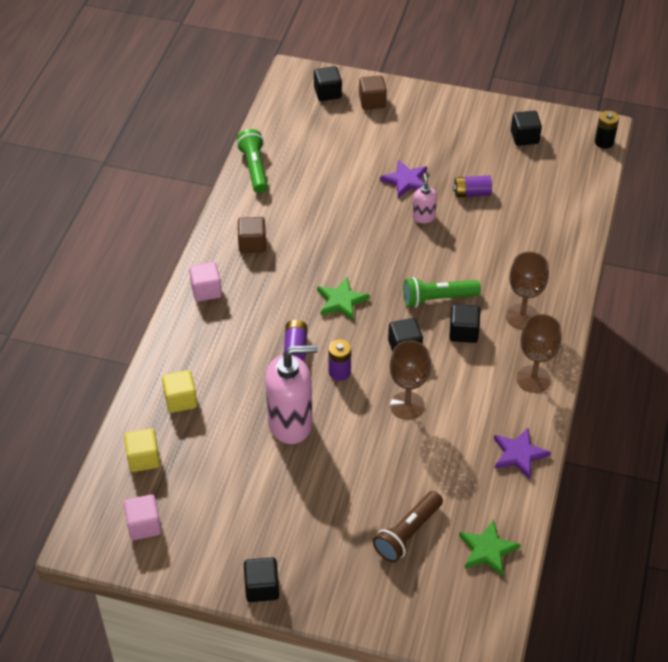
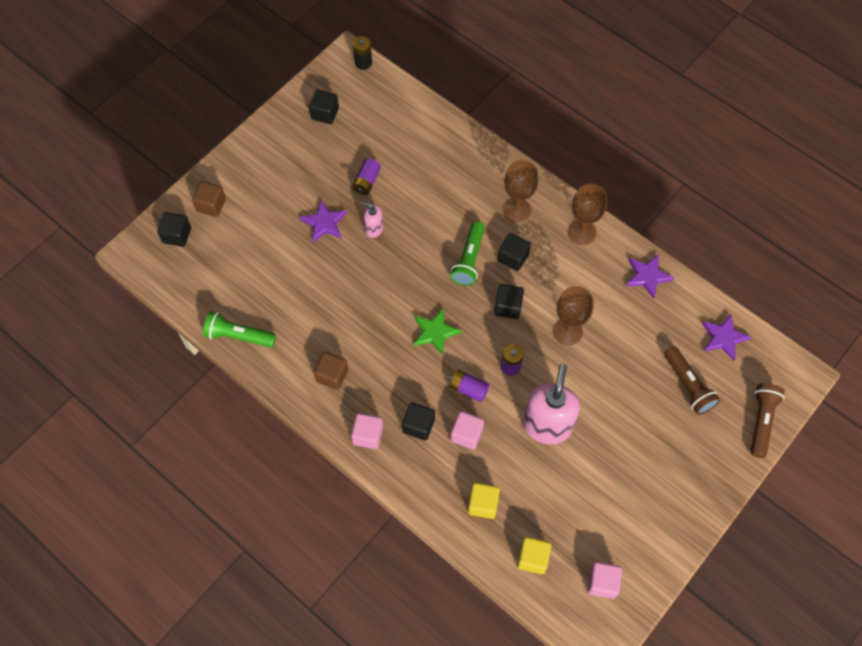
camera: 65 degrees left, 15 degrees up
black cube [244,557,279,602] -> black cube moved to [402,402,435,440]
green star [459,519,521,577] -> purple star [702,314,751,361]
none -> pink cube [451,411,484,450]
none -> brown flashlight [751,383,785,458]

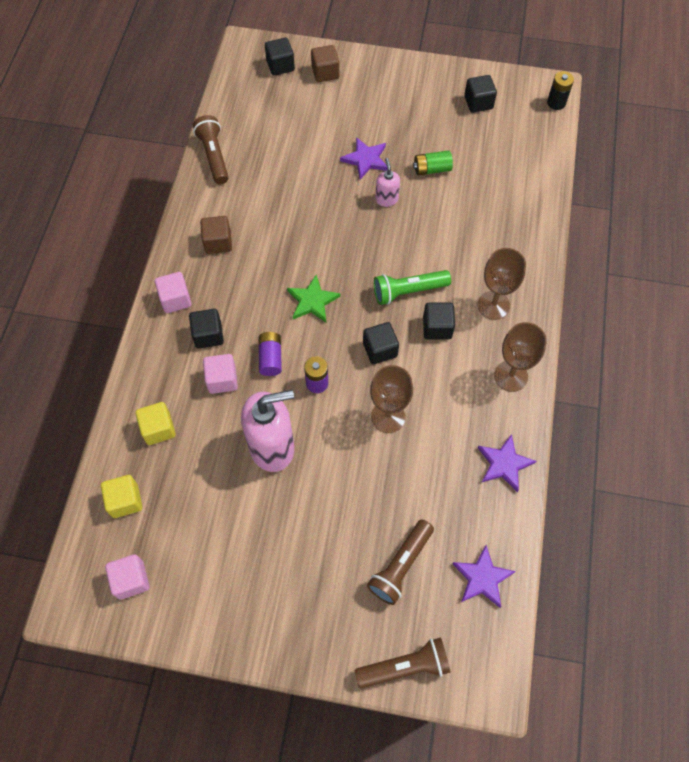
camera: 60 degrees right, 0 degrees up
green flashlight [203,311,276,348] -> brown flashlight [193,115,229,184]
purple battery [352,158,381,195] -> green battery [413,150,453,175]

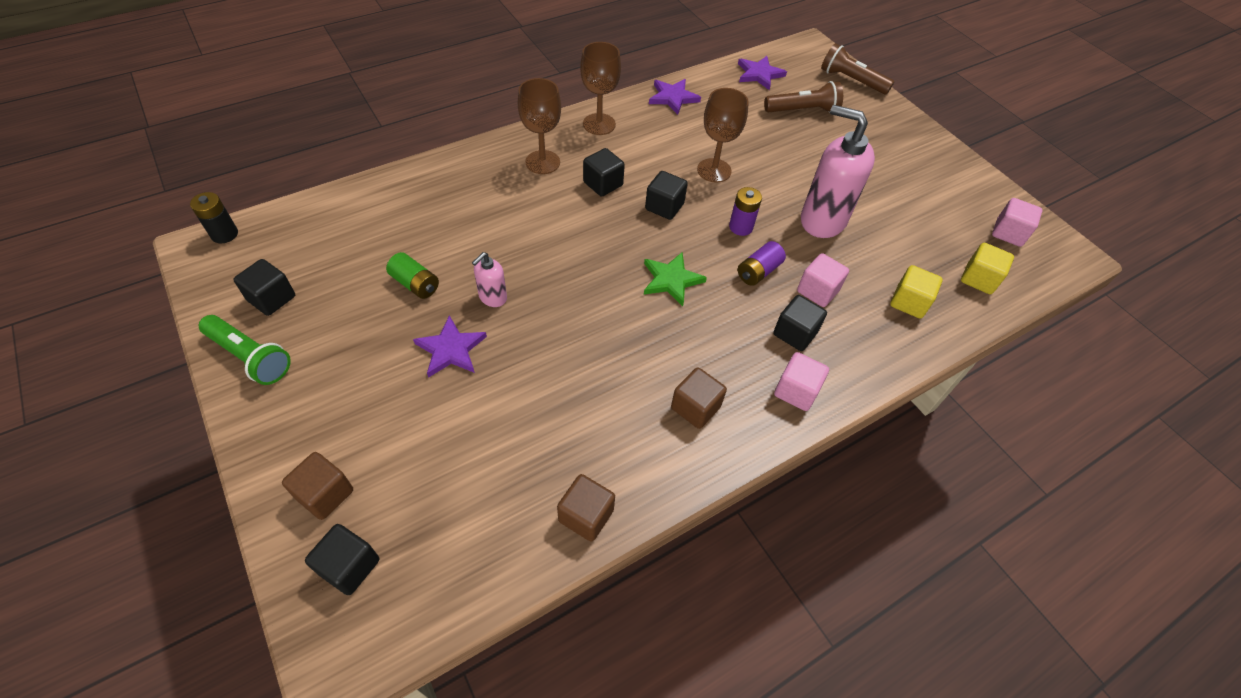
camera: 135 degrees left, 10 degrees down
brown flashlight [193,115,229,184] -> brown cube [557,474,615,542]
green flashlight [374,270,451,305] -> green flashlight moved to [199,315,291,385]

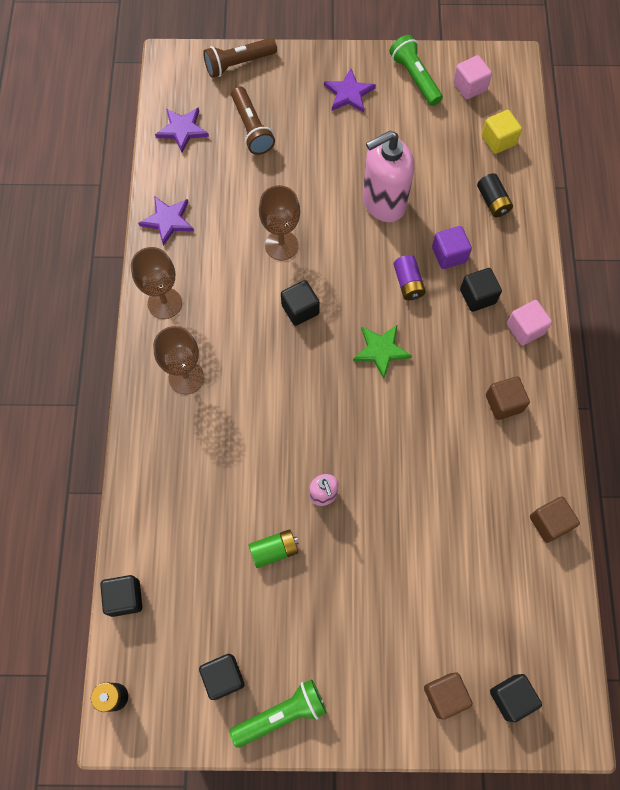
camera: 55 degrees left, 15 degrees up
purple star [413,315,487,378] -> purple star moved to [324,68,376,113]
black cube [583,148,625,197] -> black cube moved to [100,575,142,617]
purple battery [729,187,762,236] -> none
brown flashlight [764,81,843,113] -> brown flashlight turned 135 degrees clockwise [231,86,275,155]
pink cube [797,253,849,307] -> purple cube [432,226,472,269]
yellow cube [890,265,943,318] -> black battery [477,173,513,217]
none -> green flashlight [389,35,443,106]

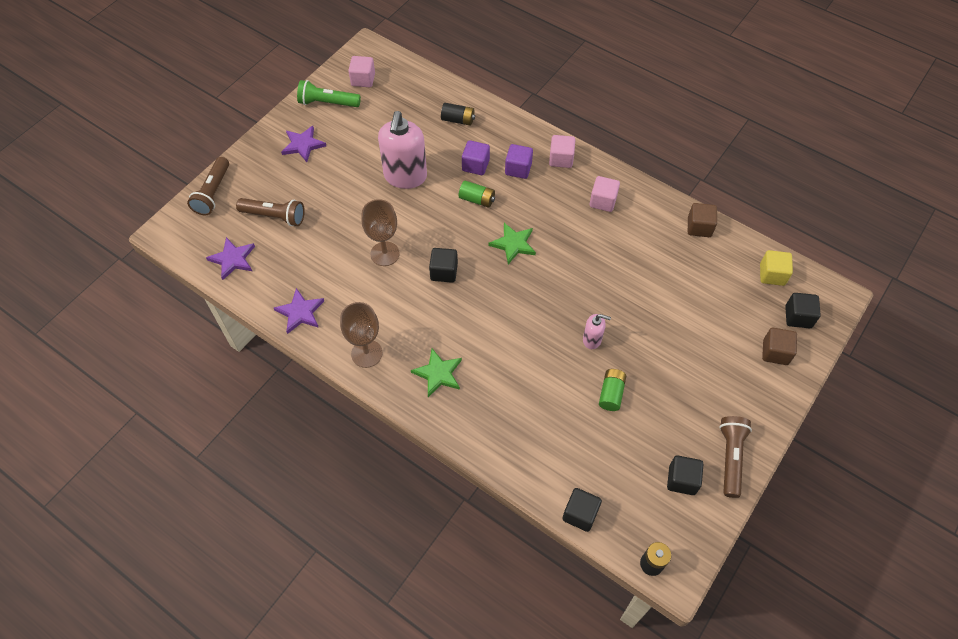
camera: 55 degrees left, 10 degrees down
brown goblet [153,326,204,394] -> green star [411,349,462,397]
green flashlight [229,679,327,748] -> brown flashlight [719,416,752,498]
purple battery [394,255,426,300] -> green battery [459,181,495,208]
black cube [460,268,502,312] -> purple cube [505,144,533,179]
yellow cube [482,110,522,154] -> yellow cube moved to [760,250,793,286]
brown cube [486,376,530,420] -> pink cube [590,176,620,212]

